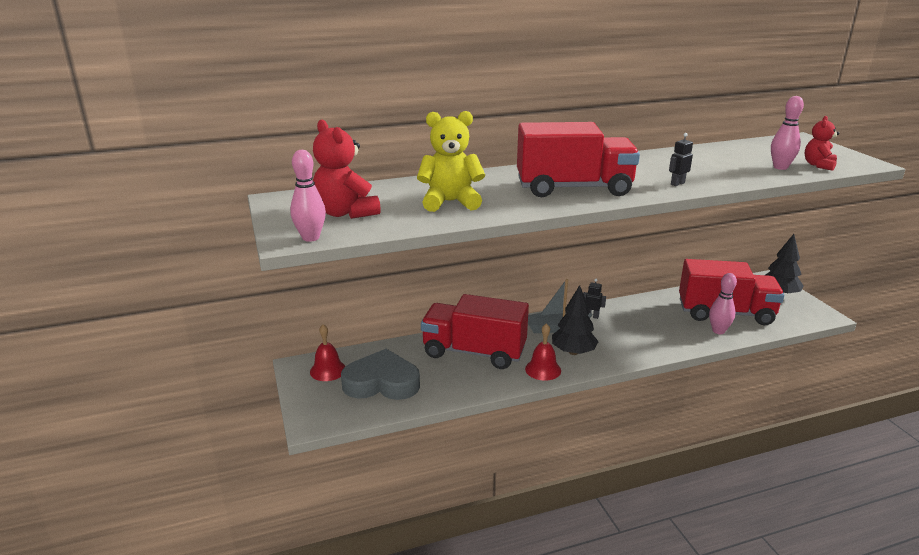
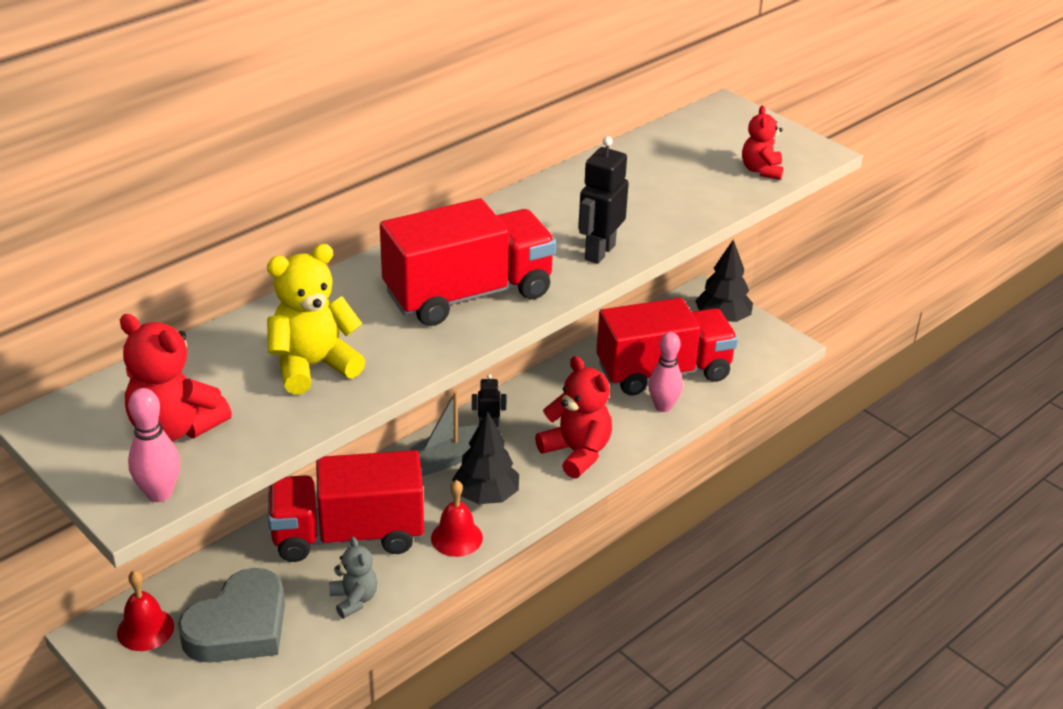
camera: 25 degrees left, 10 degrees up
grey heart [341,349,420,400] -> grey heart turned 150 degrees clockwise [178,568,285,663]
black robot [669,133,693,186] -> black robot [578,136,629,264], size x1.80
pink bowling pin [771,96,804,170] -> none
none -> grey teddy bear [329,537,378,619]
none -> red teddy bear [535,356,612,479]

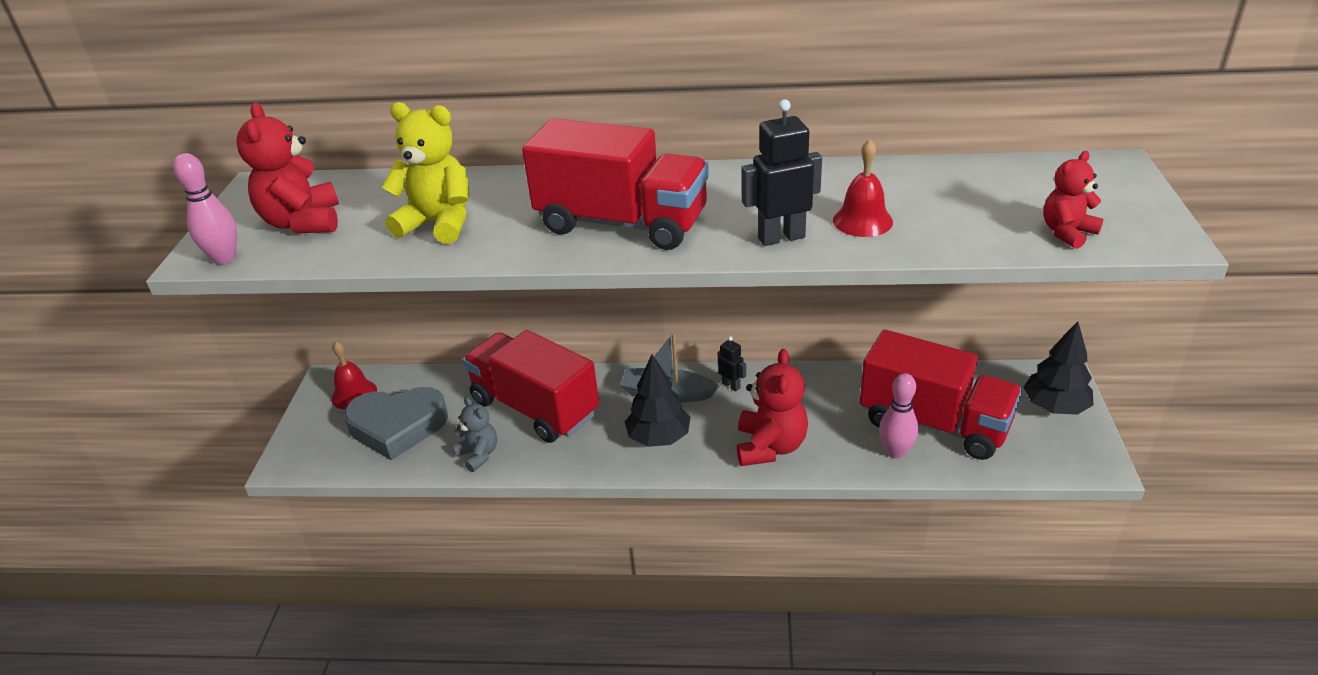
camera: 50 degrees right, 0 degrees up
grey teddy bear [329,537,378,619] -> grey teddy bear turned 60 degrees counterclockwise [453,397,497,472]
red bell [431,480,483,557] -> red bell moved to [833,139,893,237]

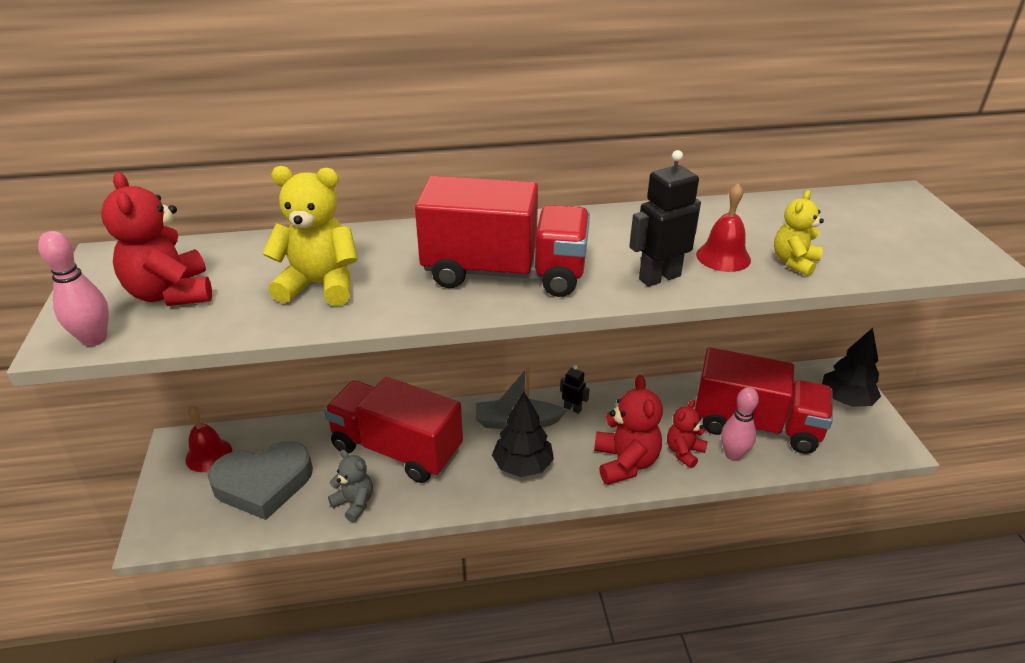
camera: 15 degrees left, 0 degrees up
red teddy bear [1043,151,1103,249] -> red teddy bear moved to [667,400,708,468]
none -> yellow teddy bear [774,190,824,276]

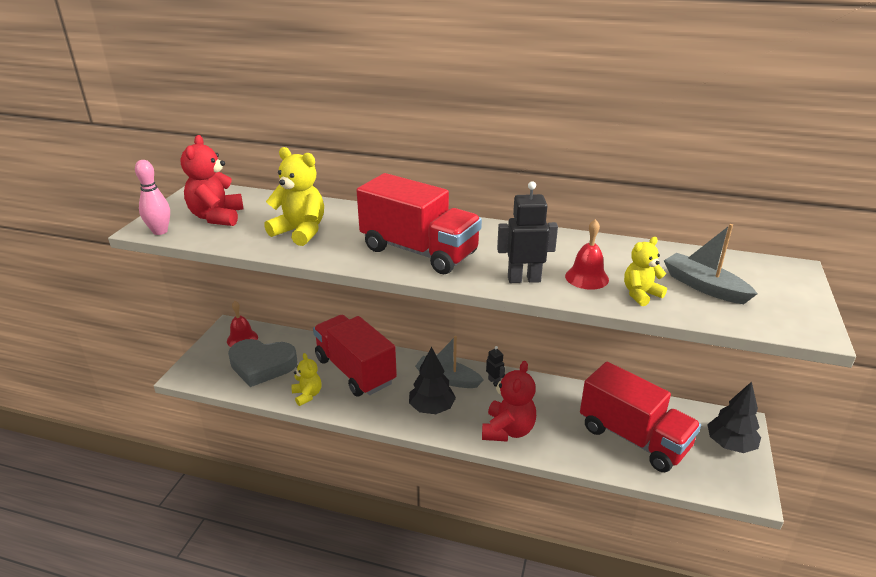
camera: 25 degrees right, 5 degrees down
grey teddy bear [328,450,373,522] -> yellow teddy bear [291,353,322,406]
red teddy bear [667,400,708,468] -> none
pink bowling pin [721,387,759,461] -> none
none -> grey boat [664,224,757,304]

